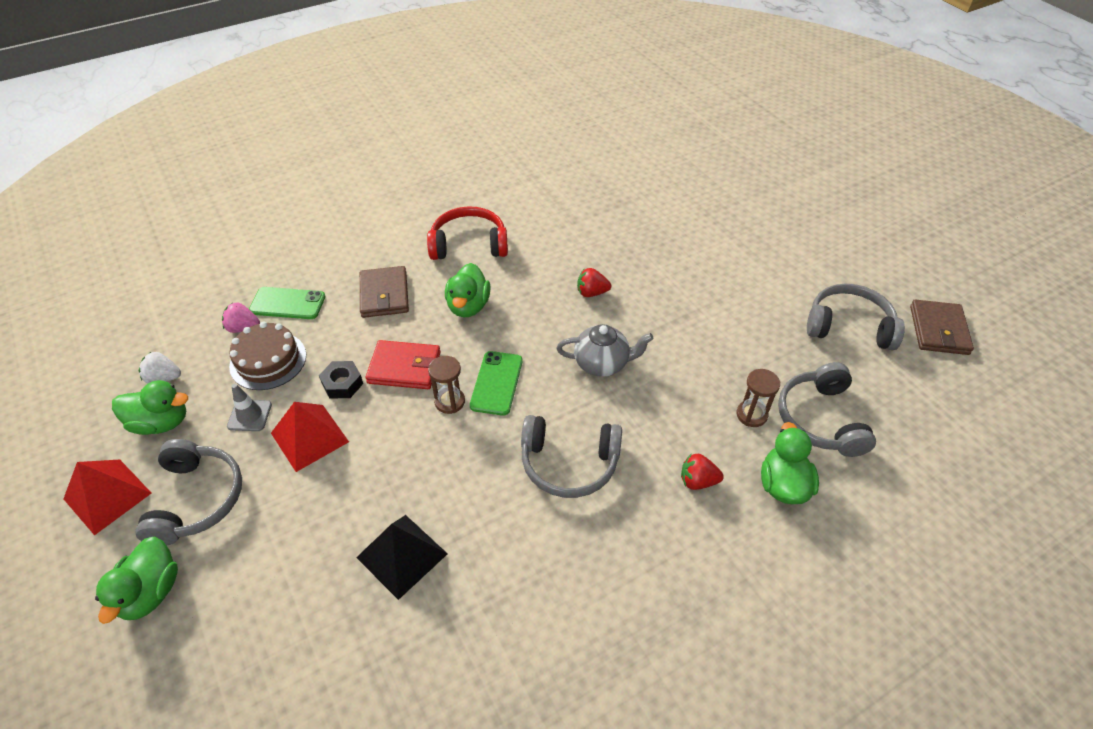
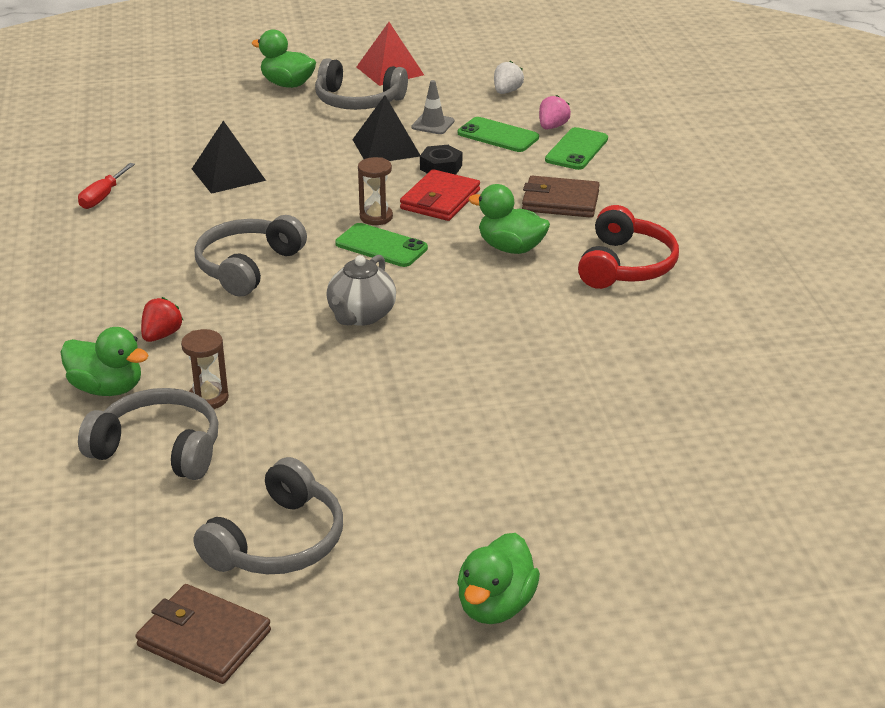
camera: 110 degrees right, 15 degrees down
green duck [112,380,188,435] -> green duck moved to [457,533,540,624]
brown cake [229,322,306,390] -> green phone [458,117,539,152]
red pyramid [271,402,349,472] -> black pyramid [352,95,420,161]
red strawberry [577,268,611,297] -> none
none -> red screwdriver [78,163,135,209]

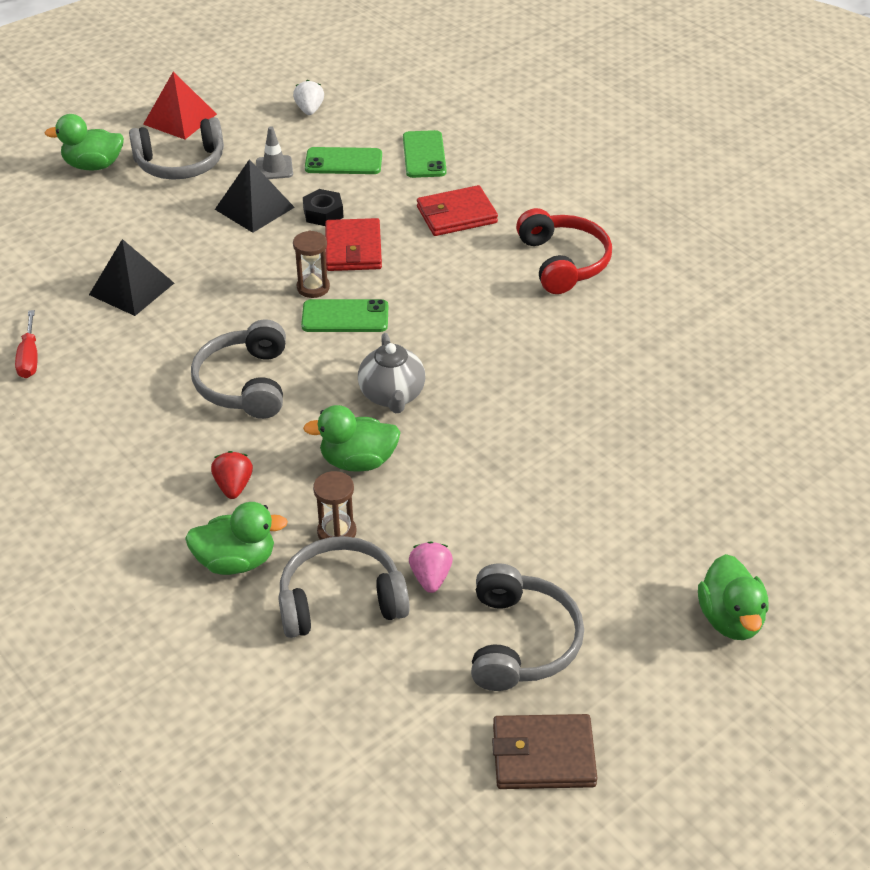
camera: 30 degrees left, 10 degrees up
green duck [468,184,550,254] -> green duck moved to [303,405,401,472]
brown wallet [522,176,600,218] -> red wallet [417,185,498,236]
pink strawberry [539,95,571,129] -> pink strawberry moved to [409,541,453,593]

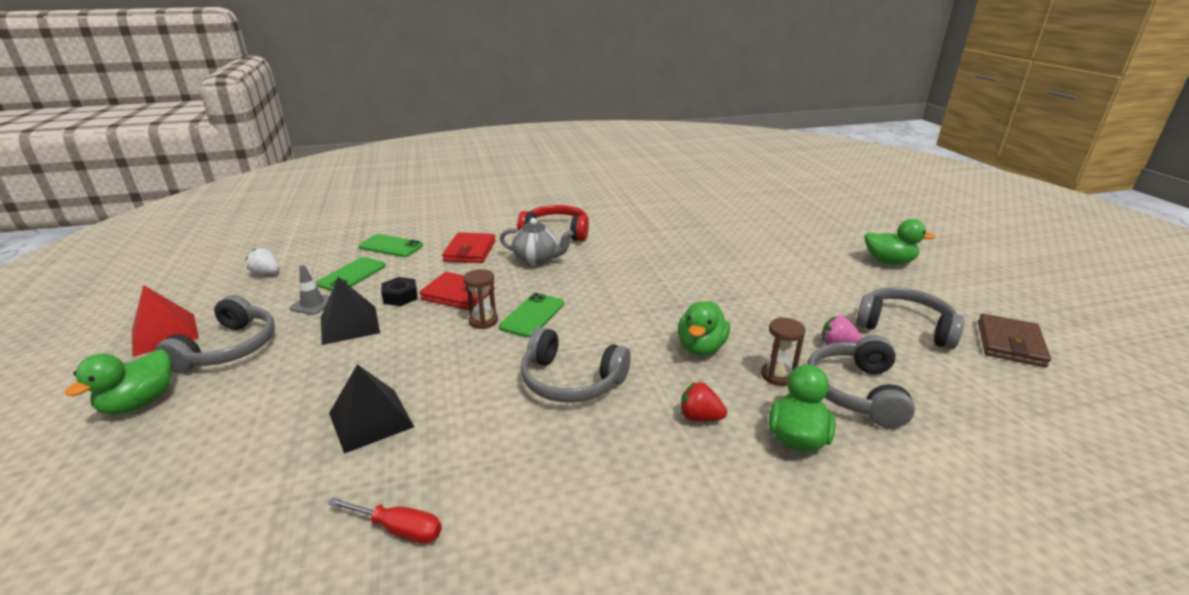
camera: 65 degrees left, 15 degrees down
grey teapot [358,333,425,413] -> grey teapot moved to [500,218,573,266]

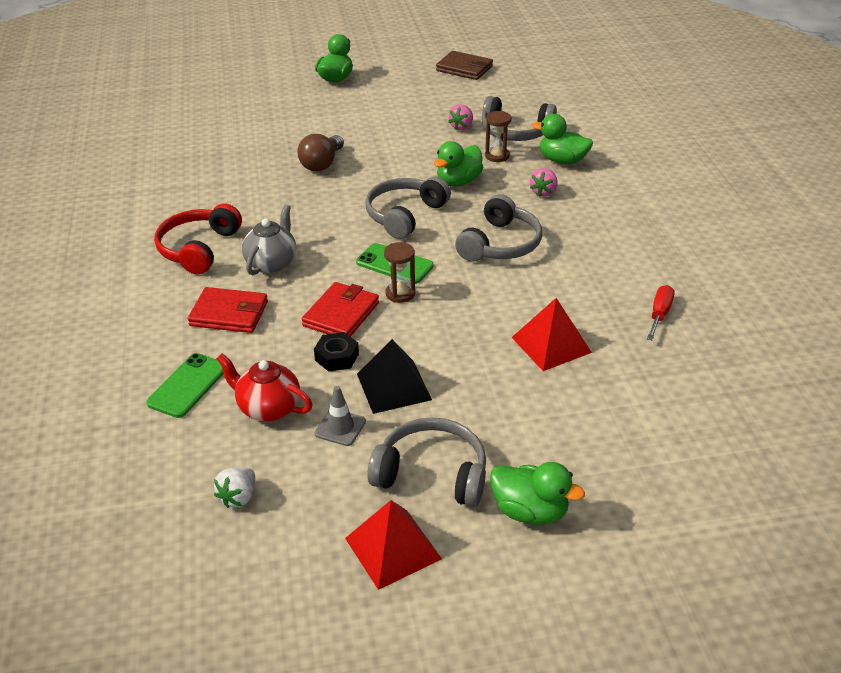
camera: 85 degrees left, 10 degrees up
green phone [316,257,386,291] -> red teapot [217,354,313,421]
black pyramid [329,364,414,454] -> red pyramid [511,298,592,371]
green duck [678,301,730,356] -> green duck turned 105 degrees clockwise [434,141,483,186]
red strawberry [681,382,727,421] -> pink strawberry [530,168,558,196]
grey headphones [856,287,964,350] -> grey headphones moved to [365,176,451,239]
none -> brown light bulb [297,134,344,172]

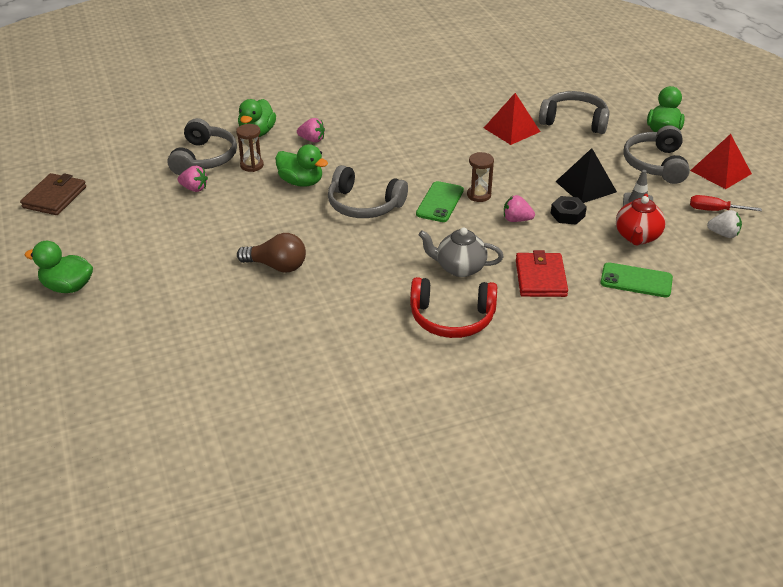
camera: 100 degrees left, 0 degrees up
red wallet [302,282,379,337] -> pink strawberry [504,195,535,222]
grey headphones [455,194,542,262] -> grey headphones moved to [539,91,610,134]
red screwdriver [647,285,675,341] -> red screwdriver moved to [690,195,762,211]

